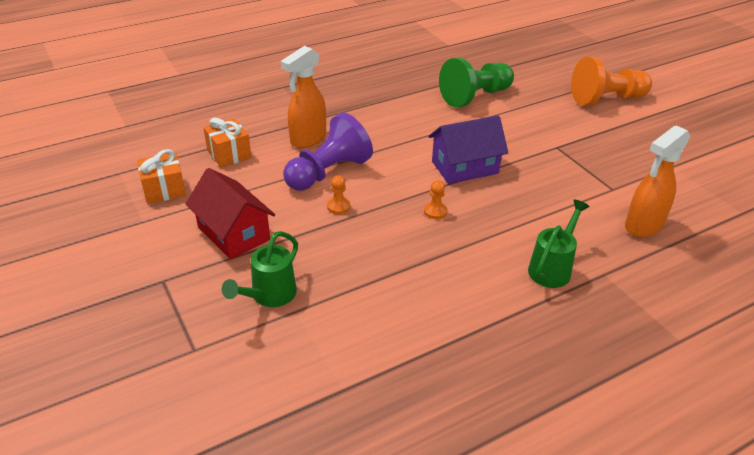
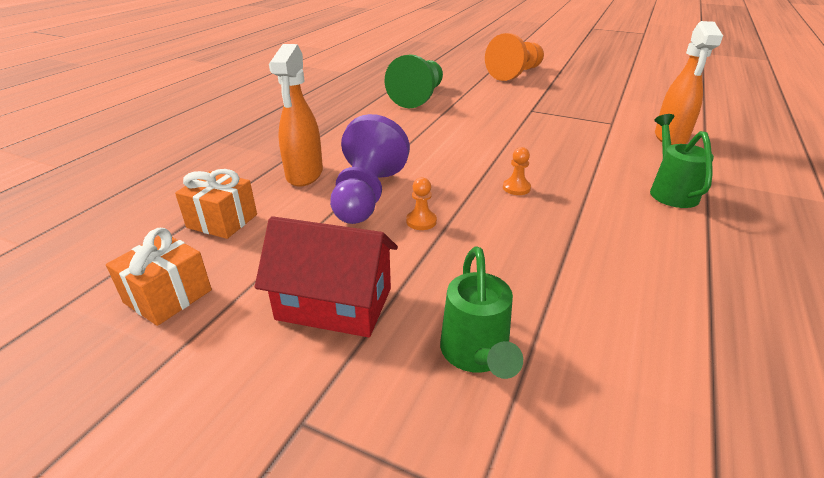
camera: 35 degrees left, 5 degrees down
purple house [428,115,508,184] -> none

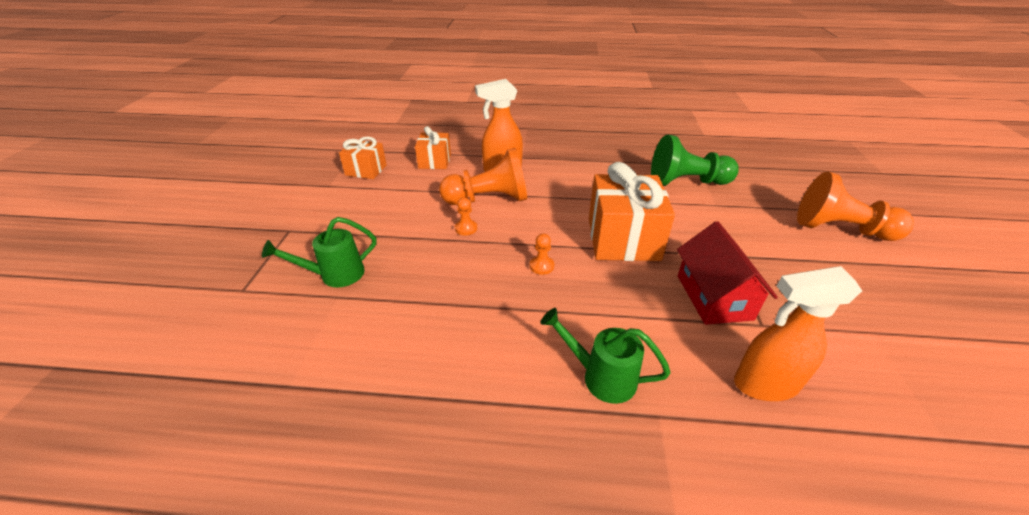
camera: 70 degrees right, 5 degrees up
red house [255,216,398,337] -> red house moved to [677,221,778,325]
purple pawn [330,114,410,224] -> orange pawn [439,148,527,205]
green watering can [650,114,714,208] -> green watering can turned 135 degrees counterclockwise [541,308,671,404]
none -> orange gift [589,162,675,261]

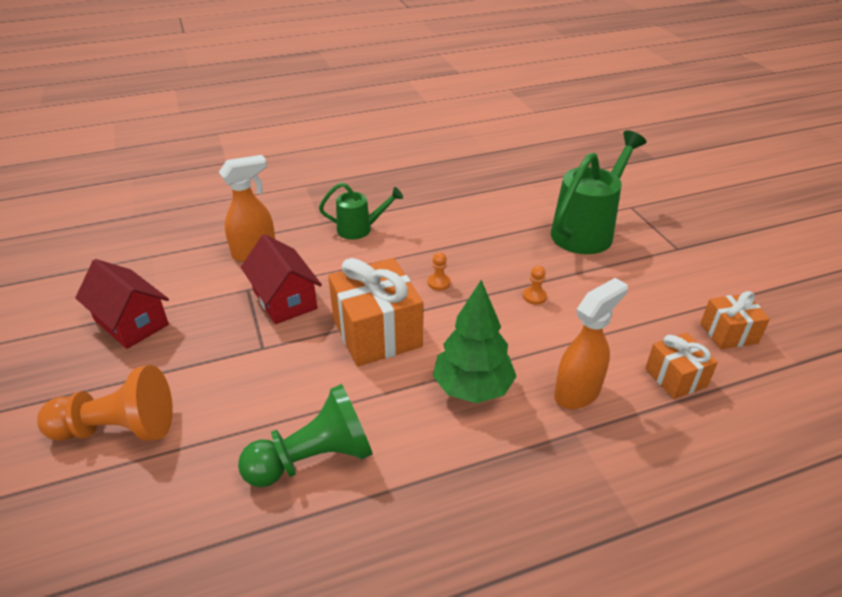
camera: 155 degrees right, 0 degrees up
green watering can [262,217,376,287] -> green watering can [551,130,647,254], size x1.78
orange pawn [439,148,527,205] -> none
none -> red house [75,259,169,349]
none -> green tree [433,280,517,403]

